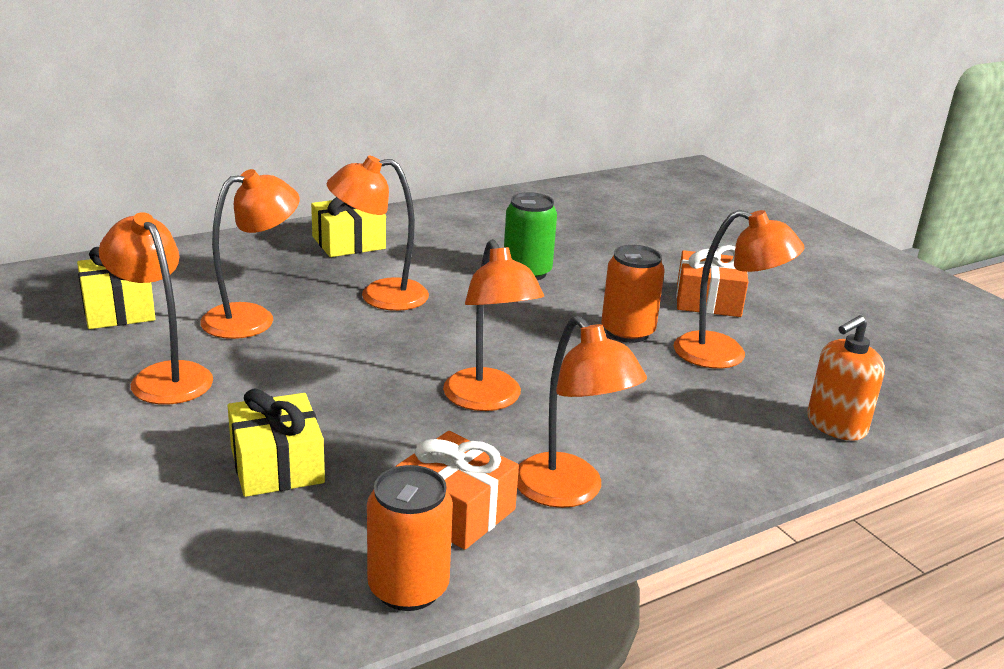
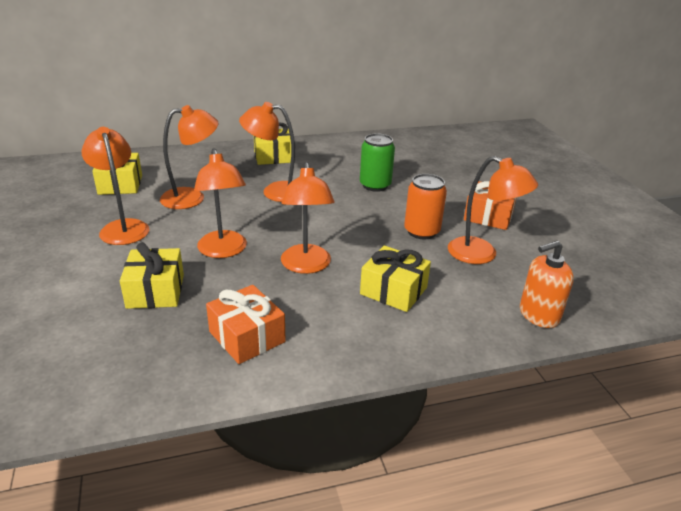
camera: 15 degrees right, 5 degrees up
orange can [367,465,453,611] -> none
orange lamp [517,316,647,508] -> orange lamp moved to [194,148,247,258]
none -> yellow gift [360,246,431,312]

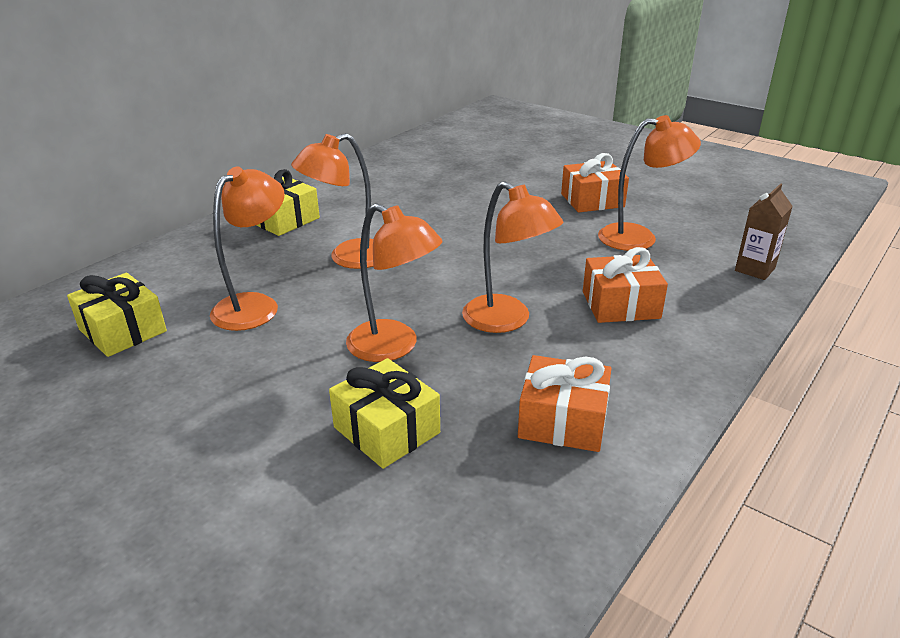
camera: 35 degrees left, 0 degrees up
orange lamp [81,127,149,245] -> none
green can [360,133,395,192] -> none
yellow gift [360,246,431,312] -> orange gift [583,247,668,323]
orange can [404,174,447,239] -> none
orange soap dispenser [520,240,574,328] -> brown carton [735,183,793,280]

